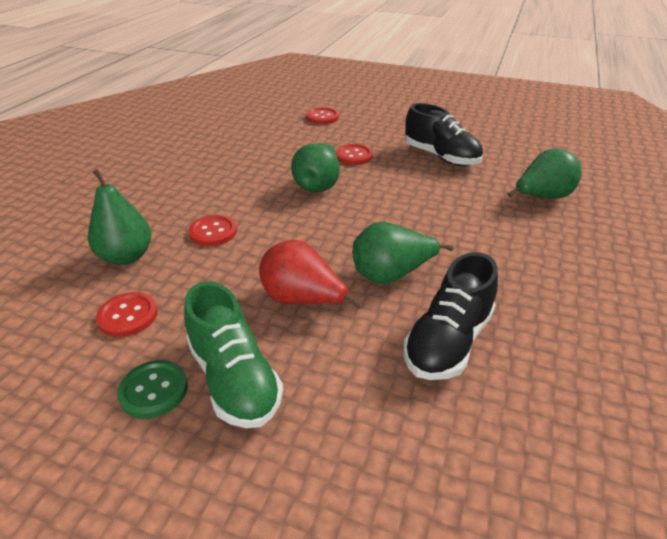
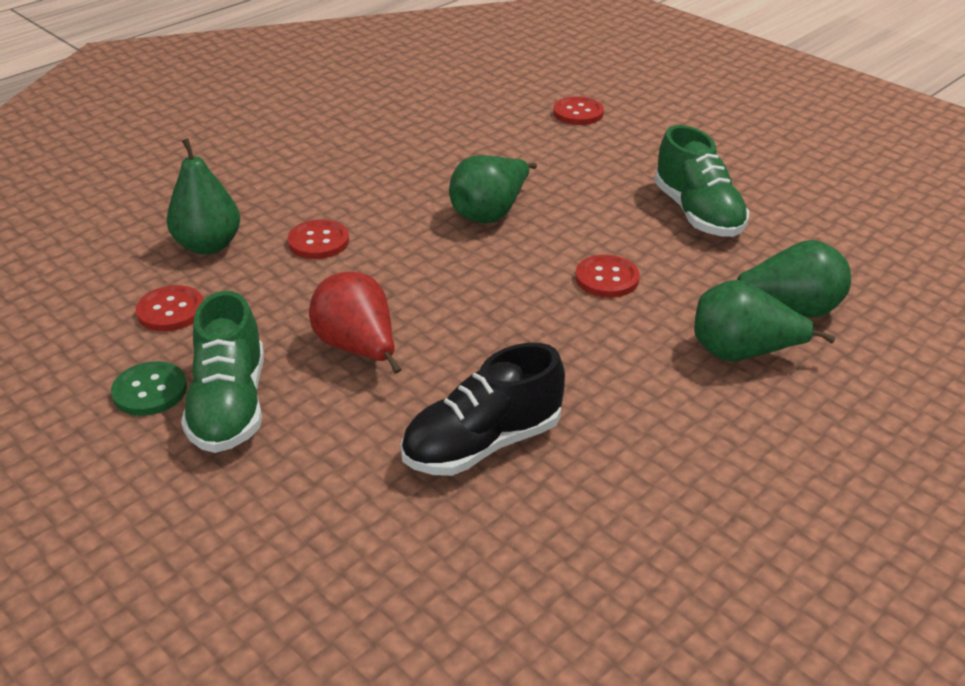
camera: 25 degrees right, 0 degrees up
red button [335,144,373,165] -> red button moved to [575,255,640,298]
green pear [353,222,453,285] -> green pear moved to [694,280,836,361]
black shoe [405,103,483,166] -> green shoe [654,125,750,237]

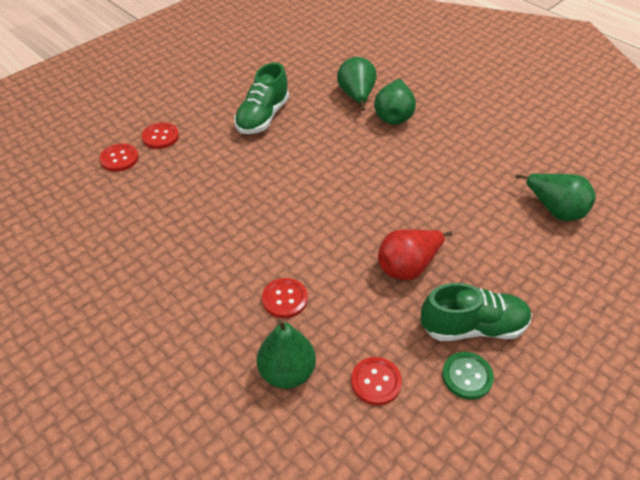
camera: 90 degrees left, 10 degrees up
black shoe [401,343,565,476] -> none
green pear [449,155,537,223] -> green pear moved to [516,173,596,221]
red button [575,255,640,298] -> red button moved to [142,122,179,149]
green shoe [654,125,750,237] -> green shoe turned 135 degrees clockwise [234,63,289,134]

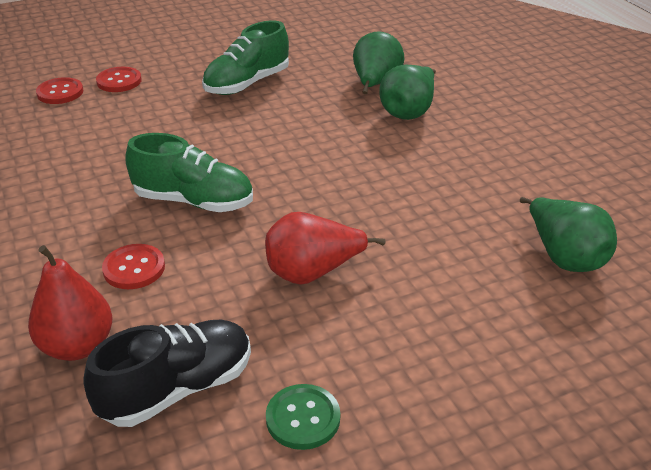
camera: 20 degrees right, 10 degrees down
green pear [257,319,316,389] -> red pear [28,245,113,361]
red button [351,357,402,405] -> black shoe [83,320,251,427]
green shoe [421,283,532,341] -> green shoe moved to [125,133,253,212]

